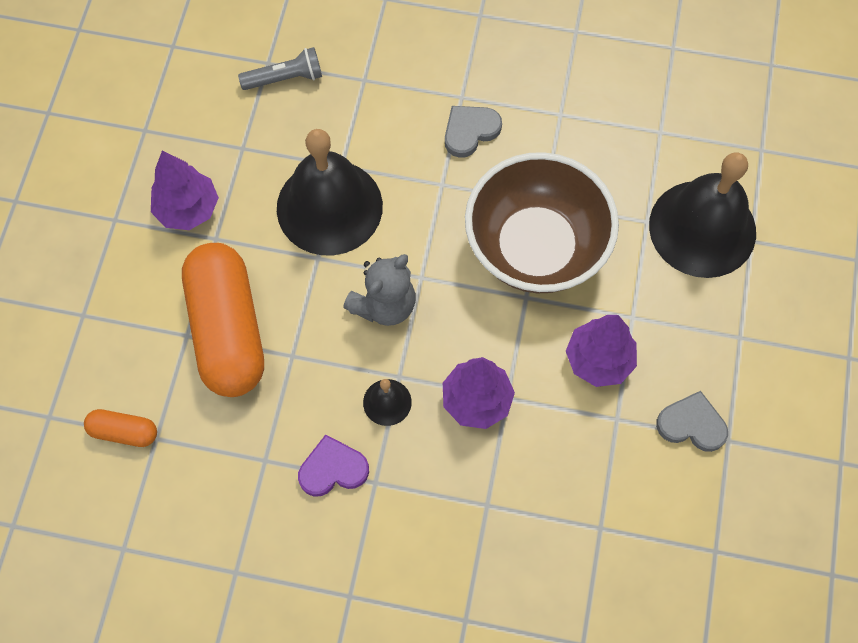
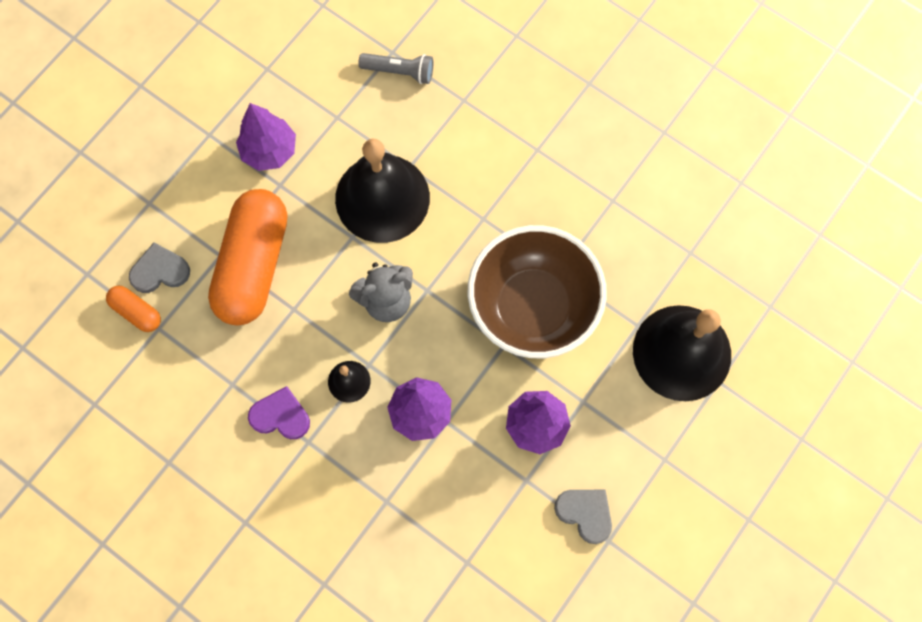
camera: 25 degrees right, 5 degrees up
grey heart [445,106,502,158] -> grey heart moved to [129,243,190,293]

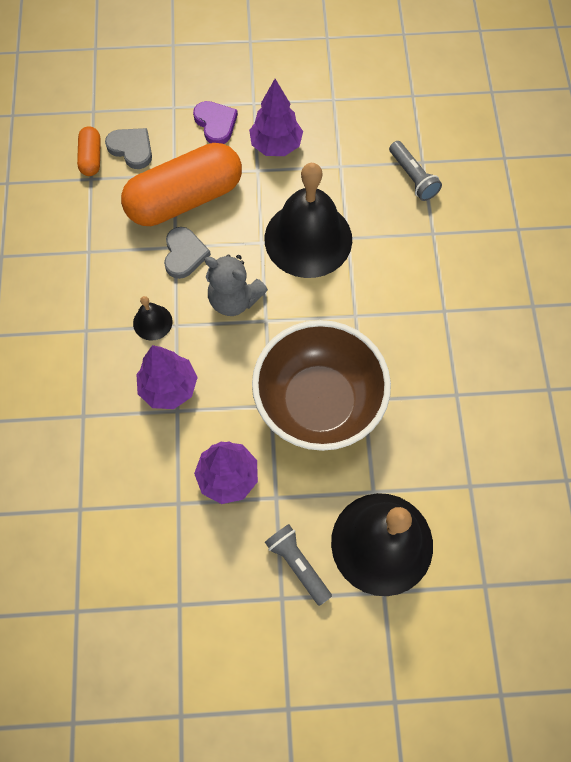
camera: 50 degrees right, 5 degrees down
purple heart [248,386,310,439] -> purple heart moved to [193,101,238,144]
grey heart [554,490,612,544] -> grey heart moved to [164,227,211,279]
none -> grey flashlight [265,524,332,606]

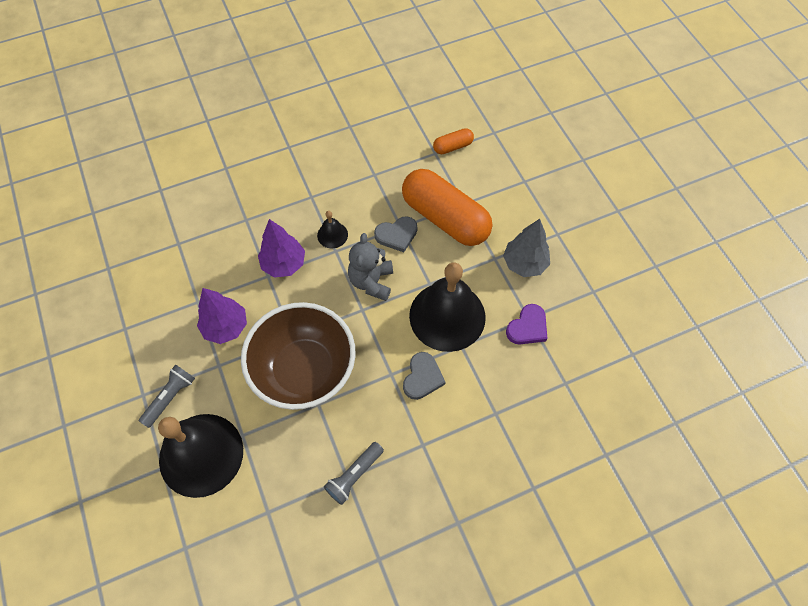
camera: 70 degrees right, 5 degrees down
grey heart [105,128,152,169] -> grey heart moved to [403,352,446,400]
purple heart [193,101,238,144] -> purple heart moved to [506,304,547,344]
purple tree [249,79,303,156] -> grey tree [503,219,550,277]
grey flashlight [389,141,442,201] -> grey flashlight moved to [324,442,384,505]

